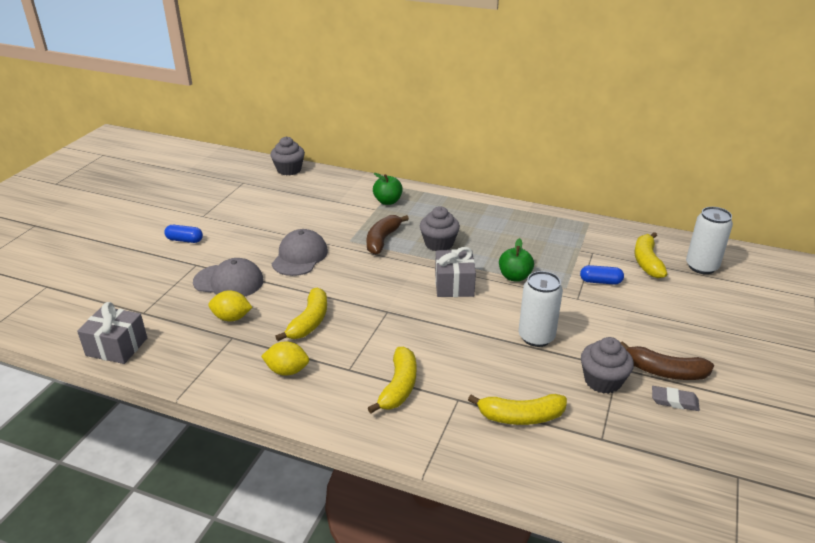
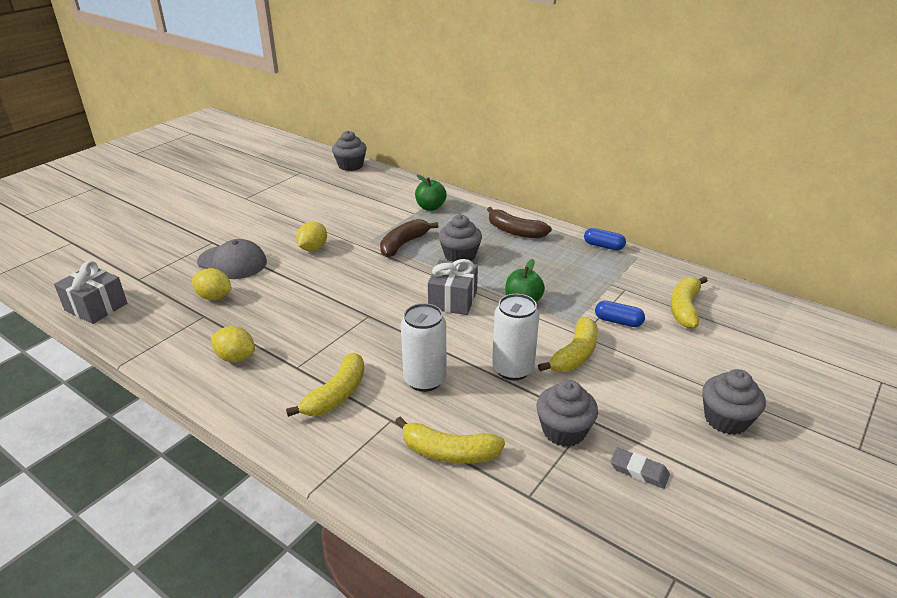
camera: 15 degrees right, 0 degrees up
blue capsule [164,225,203,243] -> blue capsule moved to [584,228,626,251]
grey cap [272,229,328,276] -> yellow lemon [296,222,327,251]
yellow banana [275,288,327,341] -> yellow banana moved to [538,317,598,372]
brown banana [620,341,714,380] -> brown banana moved to [487,207,552,239]
white can [686,207,733,274] -> white can moved to [401,303,446,392]
none -> grey cupcake [702,369,766,435]

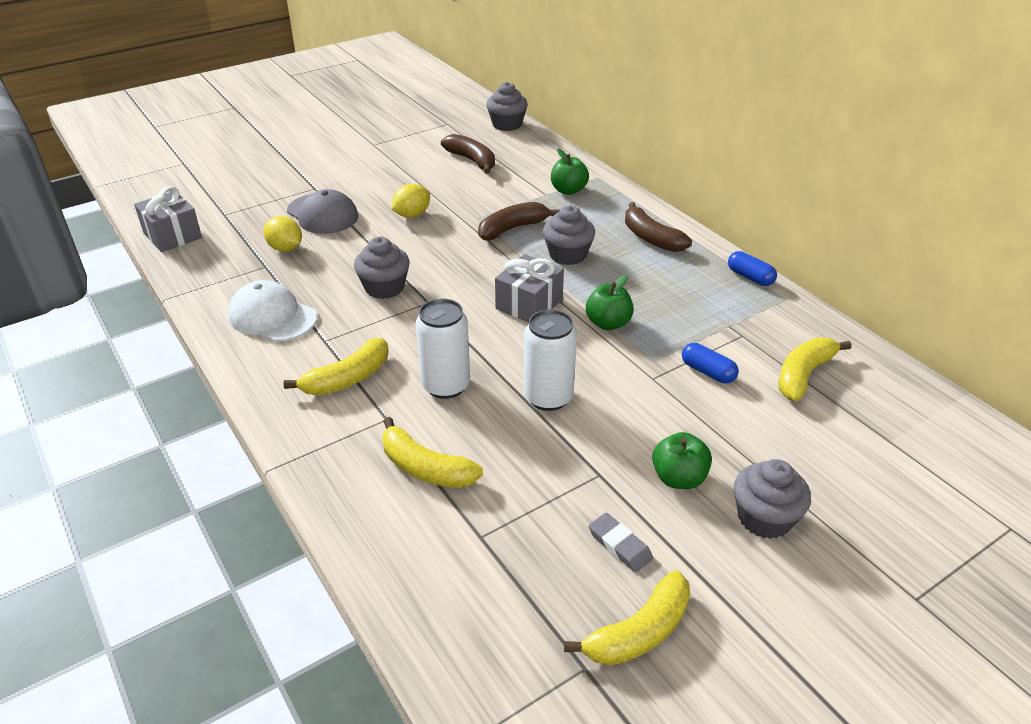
camera: 20 degrees right, 5 degrees up
yellow lemon [211,326,255,362] -> white cap [228,280,317,342]
grey cupcake [537,380,598,447] -> grey cupcake moved to [354,237,410,299]
yellow banana [538,317,598,372] -> yellow banana moved to [564,570,690,665]
none -> brown banana [441,134,495,174]
none -> green apple [652,432,712,489]

